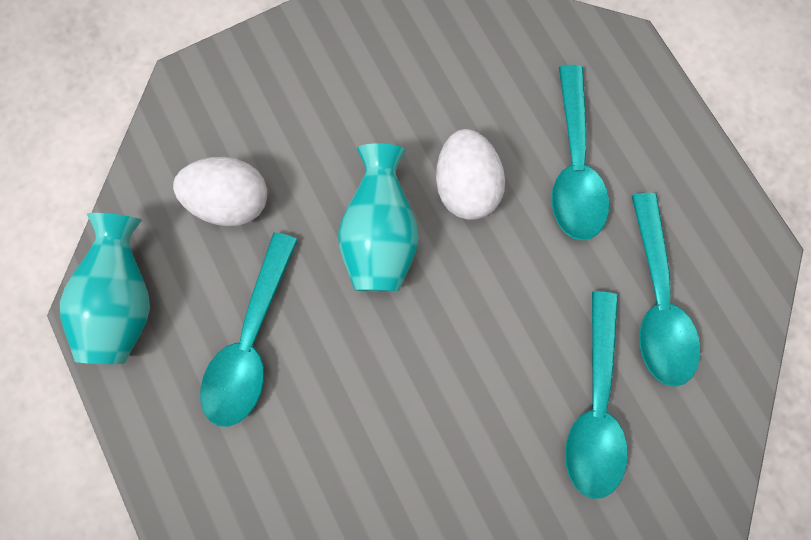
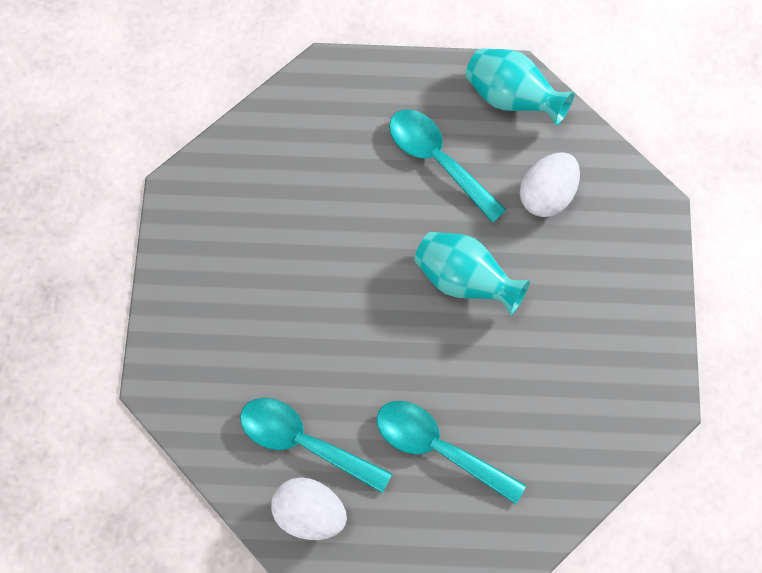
camera: 120 degrees right, 5 degrees down
white egg [436,129,505,220] -> white egg moved to [271,477,347,540]
turquoise spoon [565,291,628,499] -> none

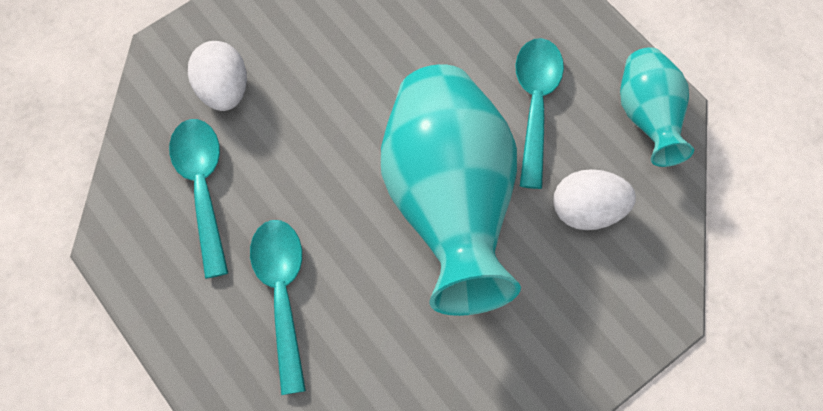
camera: 50 degrees right, 5 degrees down
white egg [271,477,347,540] -> white egg moved to [188,41,247,111]
turquoise vase [414,232,530,315] -> turquoise vase [381,64,521,316], size x1.92

